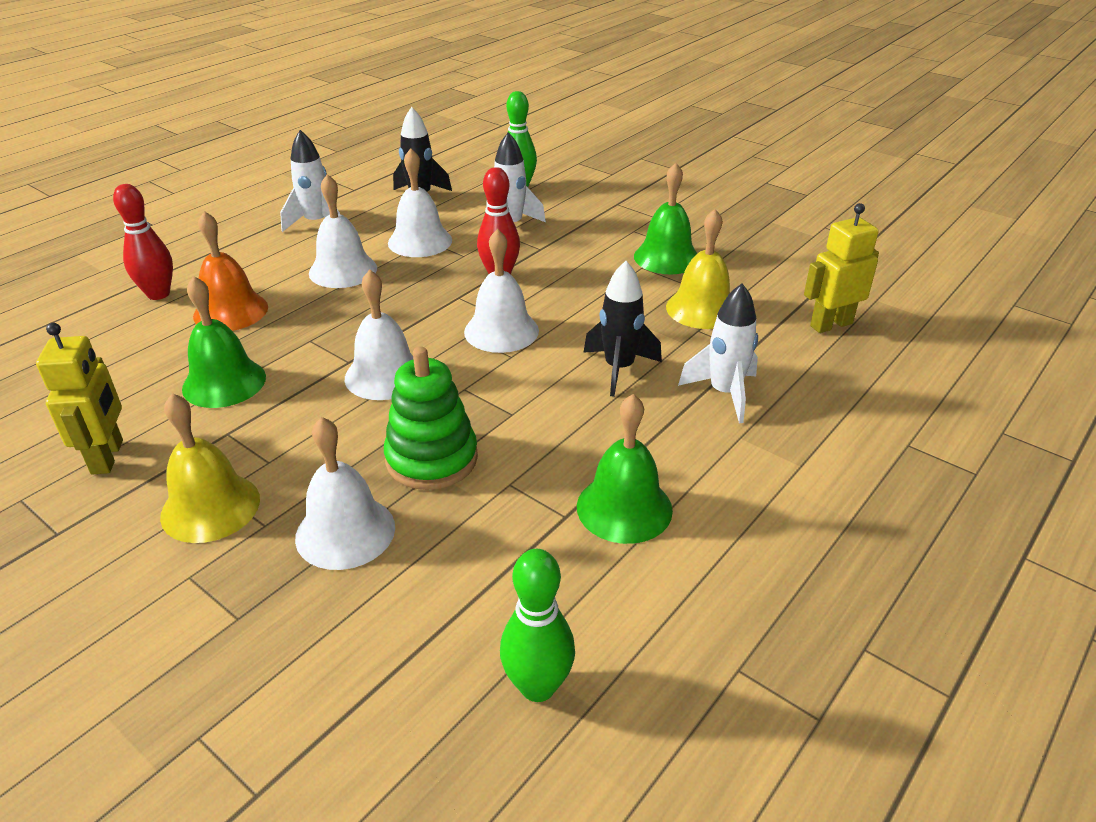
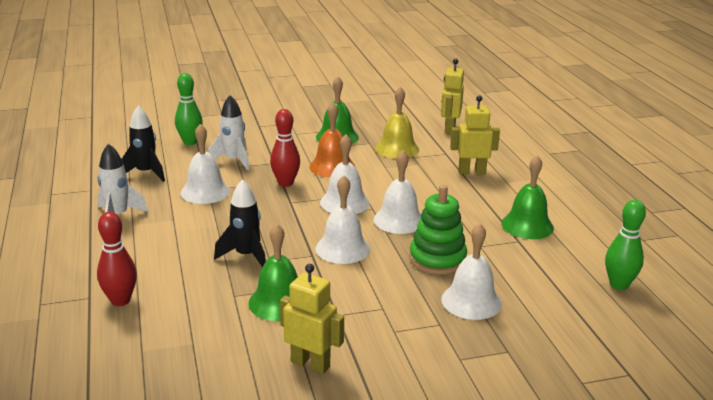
camera: 55 degrees left, 10 degrees down
yellow bell [160,393,260,543] -> none
orange bell [193,211,268,331] -> orange bell moved to [309,103,355,178]
white bell [309,174,377,288] -> white bell moved to [374,150,421,234]
black rocket [583,261,662,397] -> black rocket moved to [214,179,266,267]
white rocket [678,283,758,423] -> yellow robot [450,95,500,174]

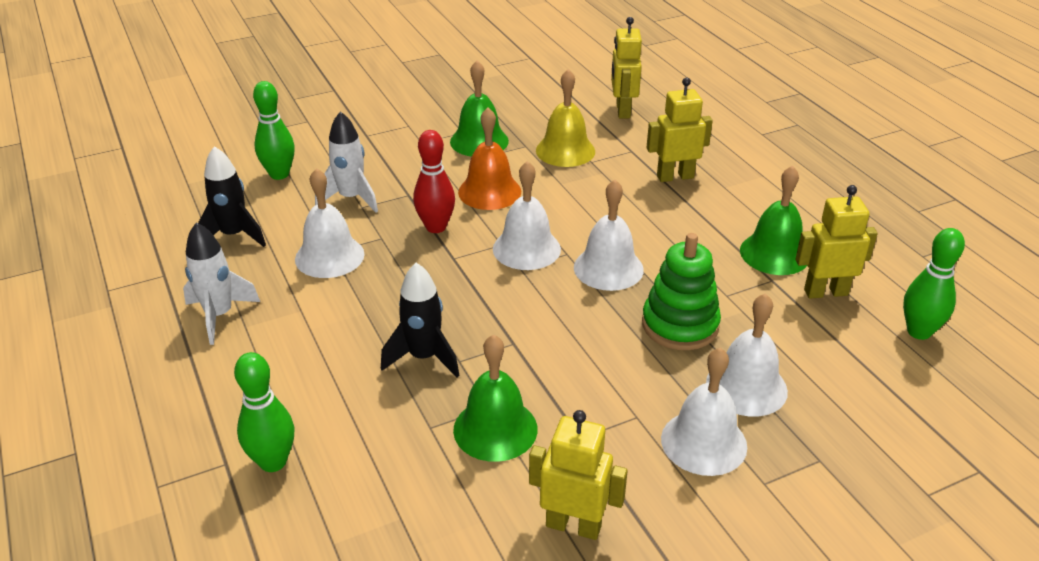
camera: 10 degrees left, 10 degrees up
red bowling pin [97,212,137,306] -> green bowling pin [234,352,294,472]
white bell [315,175,370,264] -> white bell moved to [661,347,747,476]
none -> yellow robot [795,185,878,299]

